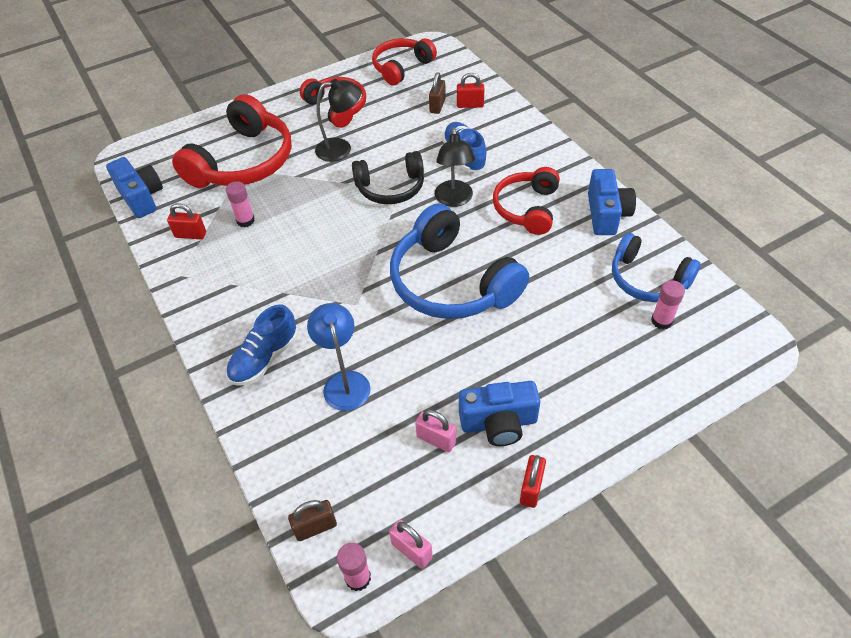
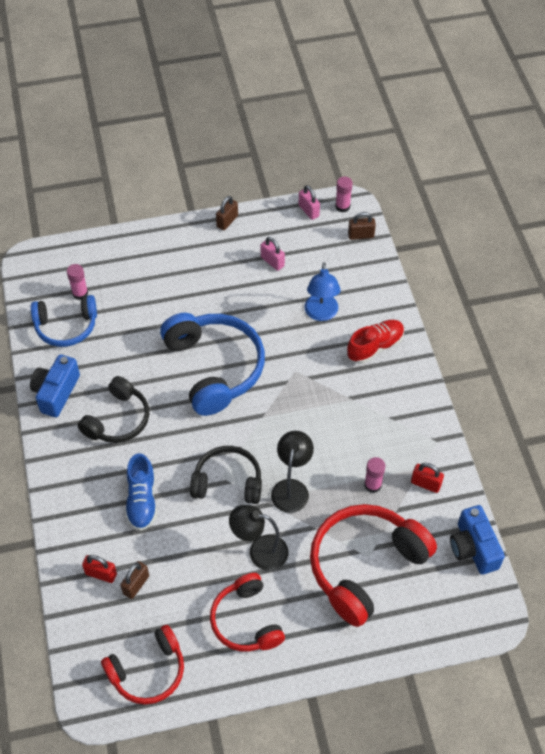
camera: 165 degrees left, 5 degrees up
blue shoe [226,304,298,386] -> red shoe [347,320,404,364]
black lamp [435,128,475,207] -> black lamp moved to [271,431,314,513]
blue camera [459,381,540,446] -> none
red headphones [493,167,560,235] -> black headphones [78,376,149,443]
red padlock [520,455,546,508] -> brown padlock [216,196,238,230]
blue headphones [612,233,701,302] -> blue headphones turned 120 degrees clockwise [31,295,97,347]

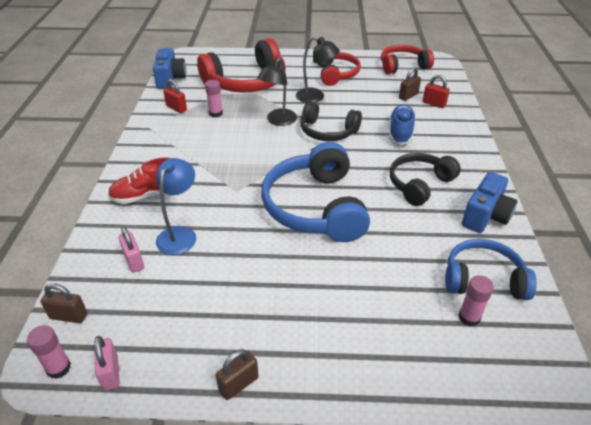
camera: 165 degrees left, 15 degrees down
pink padlock [261,237,285,271] -> pink padlock moved to [119,226,144,273]

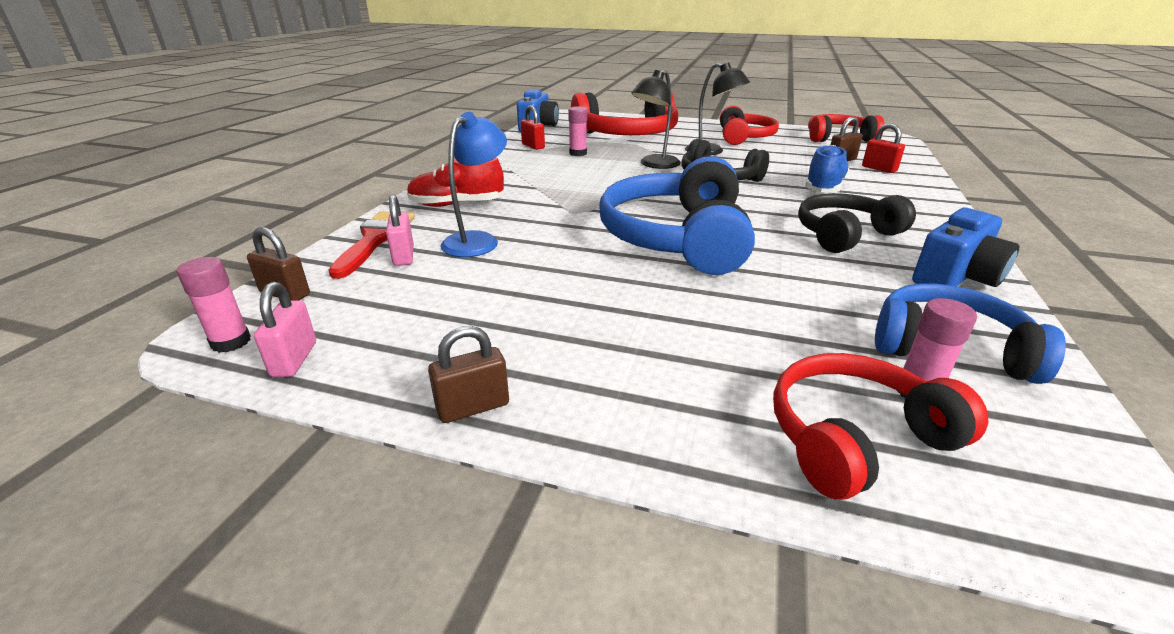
camera: 15 degrees right, 10 degrees down
none -> red brush [328,211,415,279]
none -> red headphones [773,353,988,500]

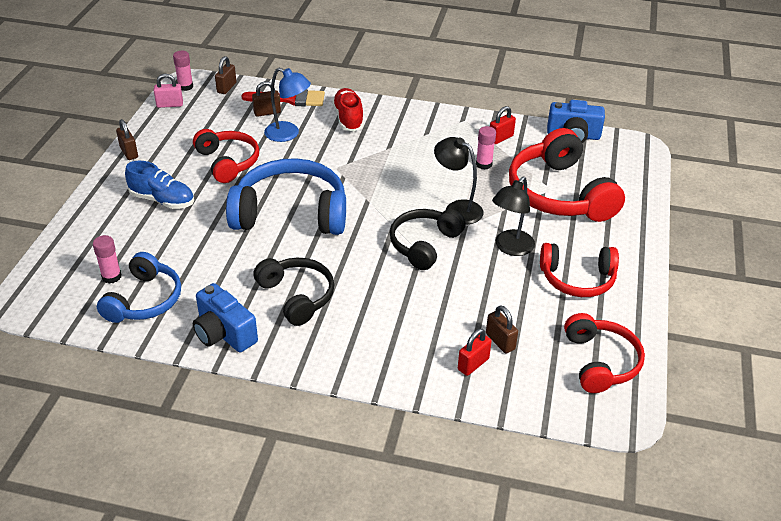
camera: 85 degrees right, 10 degrees up
pink padlock [386,195,414,266] -> brown padlock [252,81,281,117]
red headphones [773,353,988,500] -> red headphones moved to [193,129,259,183]
blue shoe [805,145,849,192] -> blue shoe moved to [125,161,194,209]

